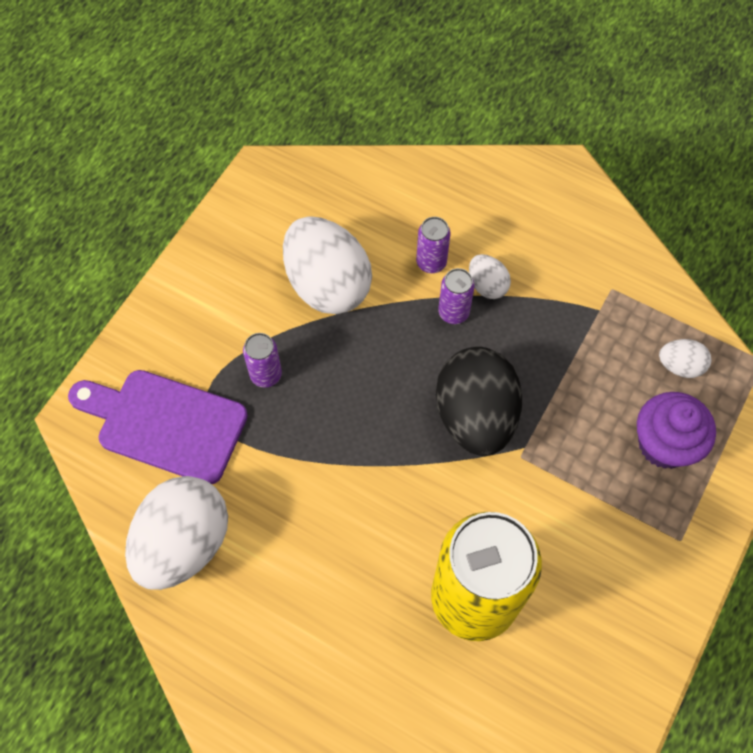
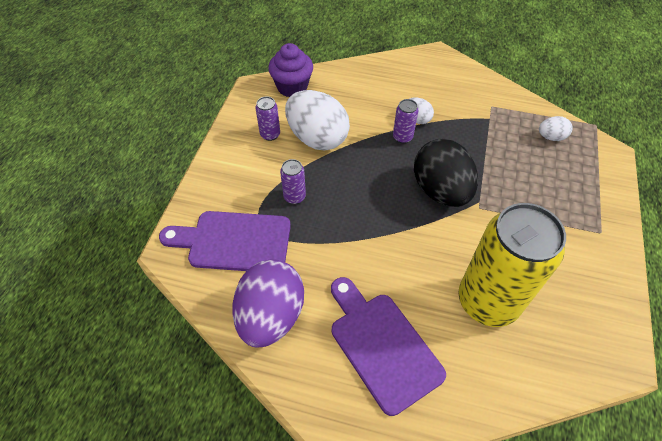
camera: 15 degrees left, 10 degrees down
white egg [125,476,228,590] -> purple egg [232,259,304,347]
purple can [416,217,451,273] -> purple can moved to [256,96,280,141]
purple cupcake [637,392,716,469] -> purple cupcake moved to [268,43,313,97]
none -> purple cutting board [331,277,446,416]

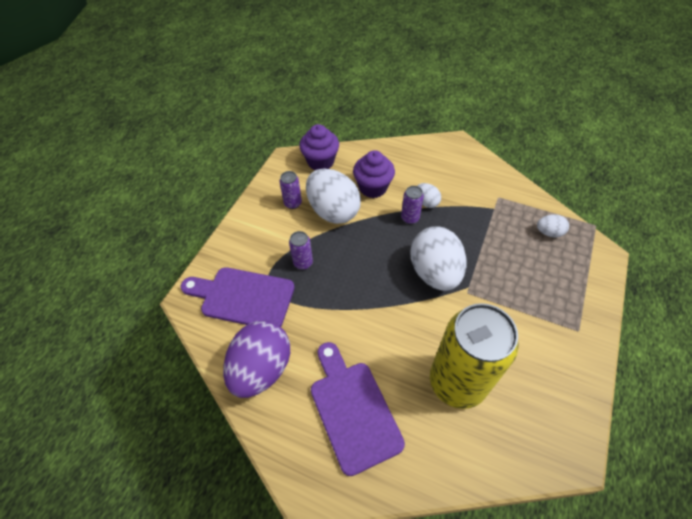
camera: 10 degrees right, 0 degrees up
black egg [414,139,478,207] -> white egg [410,227,466,291]
none -> purple cupcake [353,150,395,198]

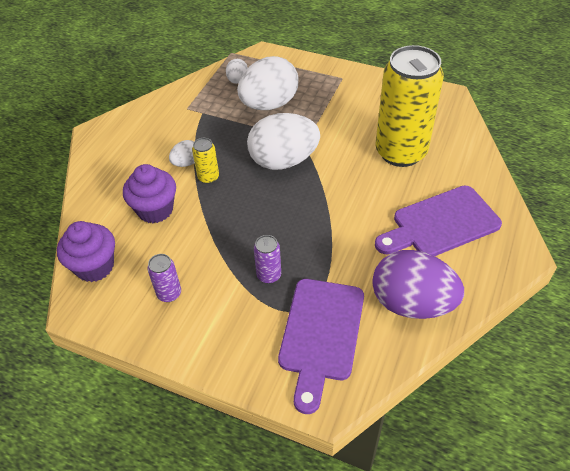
camera: 90 degrees left, 5 degrees down
white egg [306,168,361,224] -> white egg moved to [237,56,299,110]
purple can [401,186,424,224] -> yellow can [192,138,219,184]

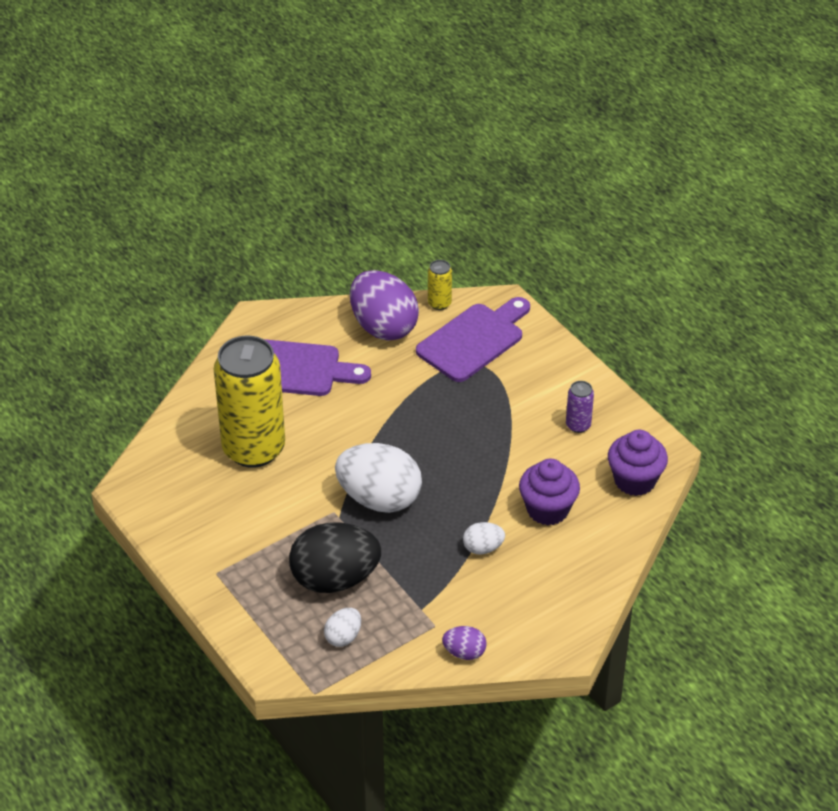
camera: 150 degrees left, 5 degrees down
yellow can [192,138,219,184] -> yellow can moved to [428,260,452,310]
white egg [237,56,299,110] -> black egg [289,523,381,593]
purple can [254,235,281,284] -> none
none -> purple egg [442,626,487,660]

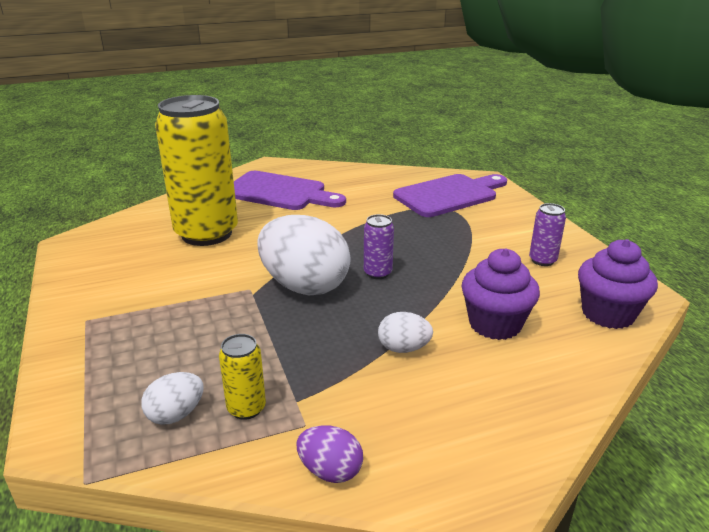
camera: 15 degrees right, 15 degrees down
black egg [289,523,381,593] -> none
purple egg [350,270,419,341] -> none
yellow can [428,260,452,310] -> yellow can moved to [219,334,266,420]
none -> purple can [364,214,394,279]

